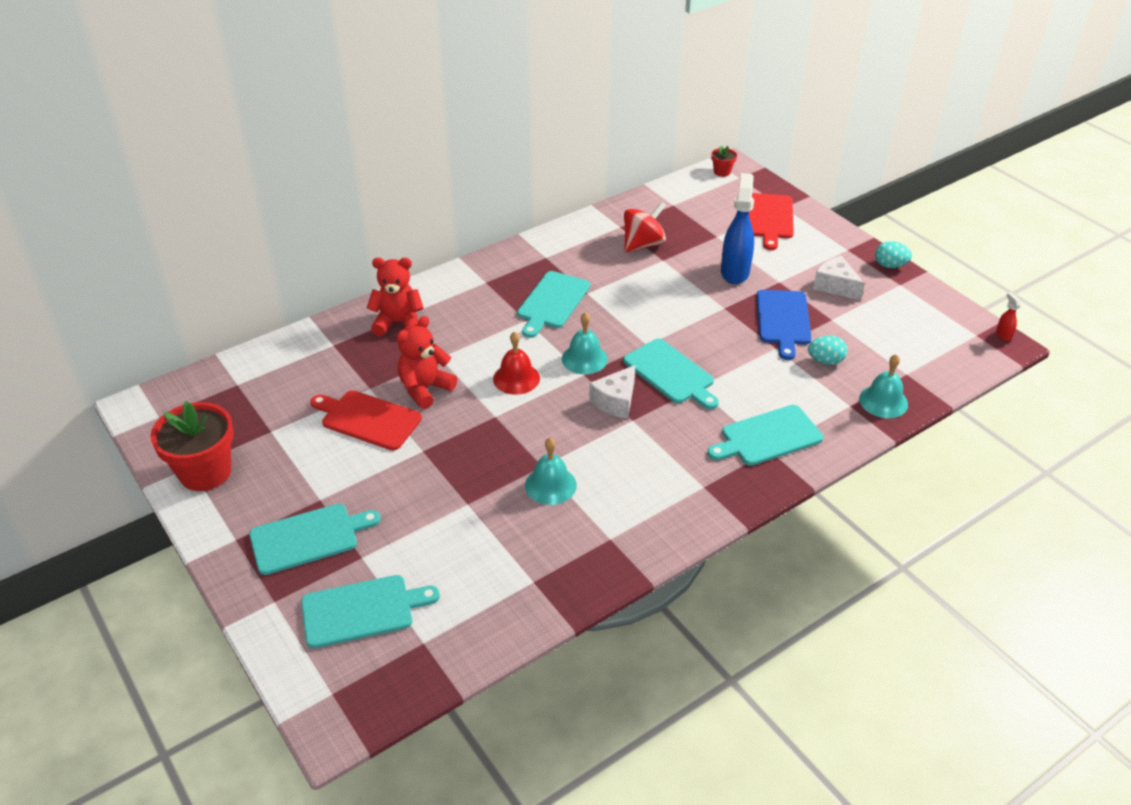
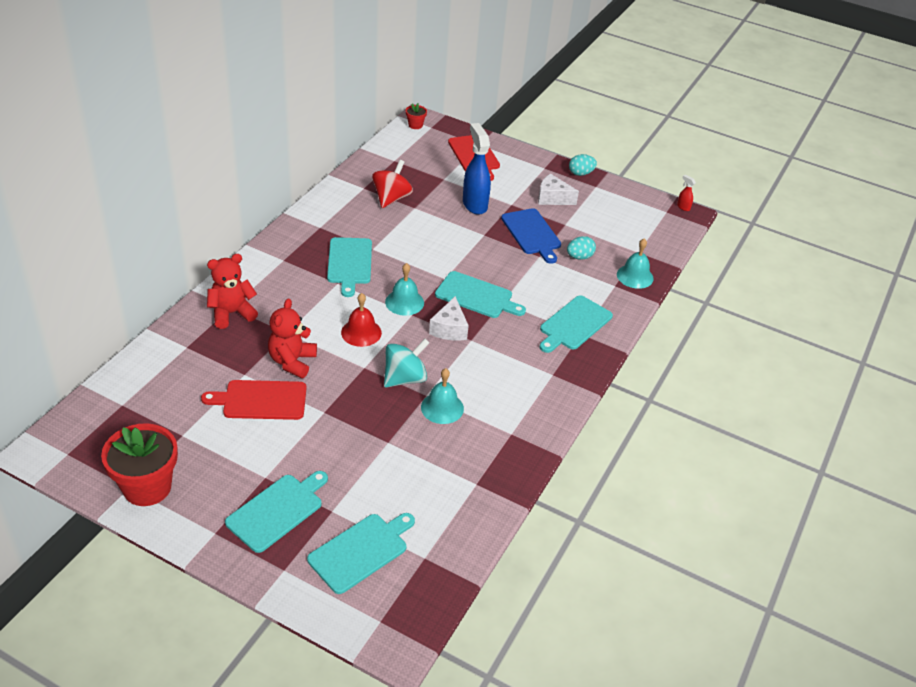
camera: 30 degrees left, 0 degrees up
none -> turquoise spinning top [384,339,430,388]

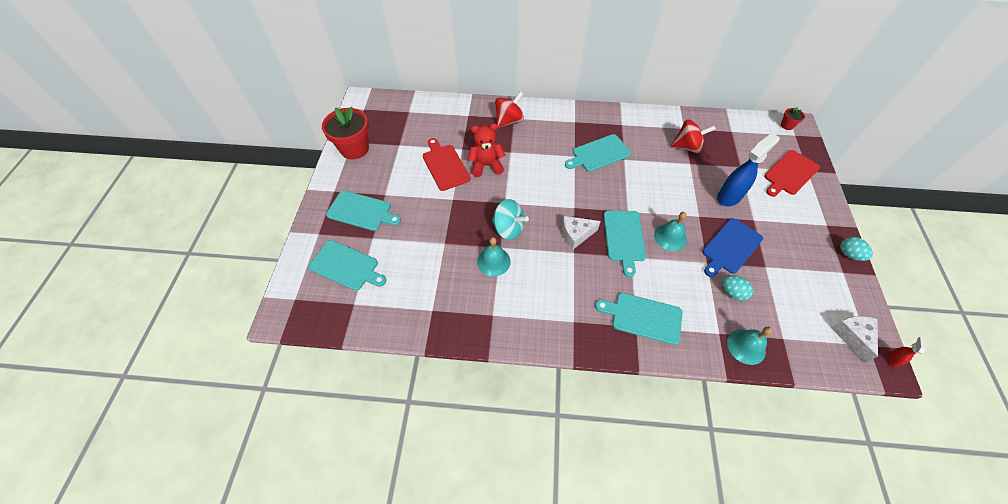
camera: 70 degrees right, 15 degrees up
red teddy bear [207,254,258,329] -> red spinning top [495,92,524,128]
red bell [341,293,382,347] -> none
turquoise bell [385,263,424,316] -> turquoise bell moved to [654,212,687,251]
white cheese [538,174,579,205] -> white cheese moved to [831,316,878,363]

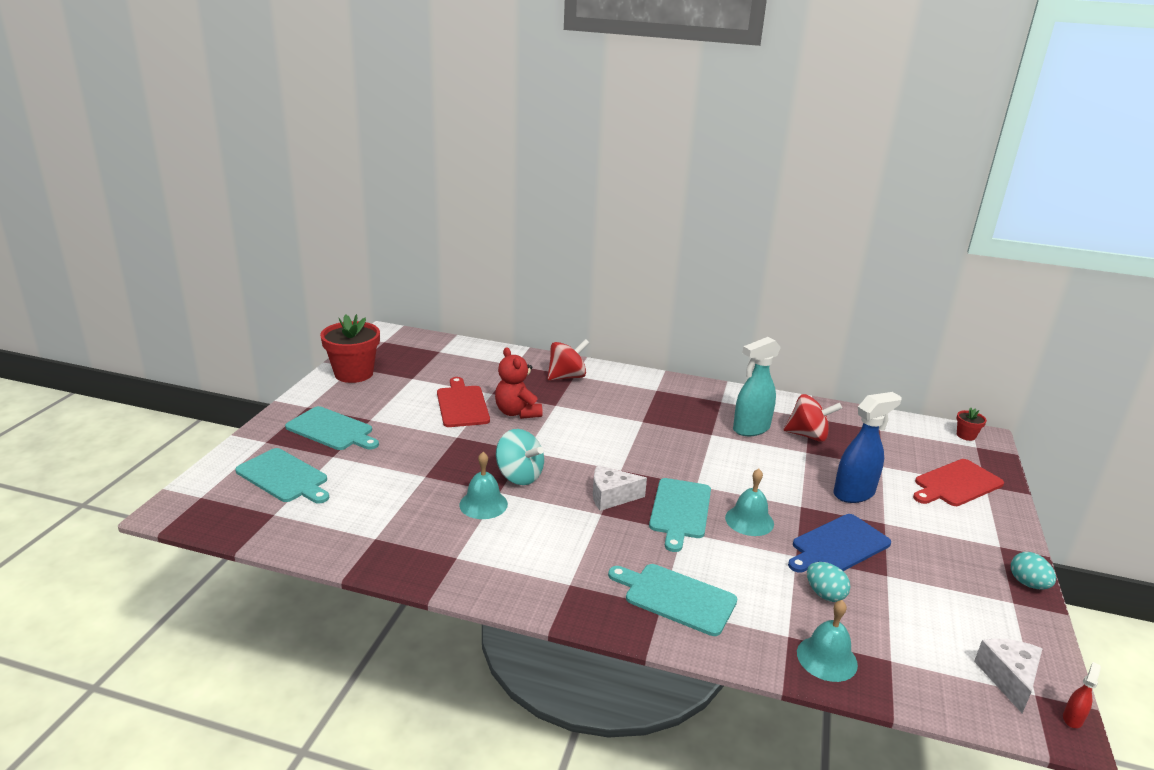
camera: 10 degrees right, 30 degrees down
red teddy bear [468,123,506,177] -> red teddy bear turned 120 degrees counterclockwise [495,347,543,419]
turquoise cutting board [565,134,631,172] -> none
none -> turquoise spray bottle [733,337,781,436]

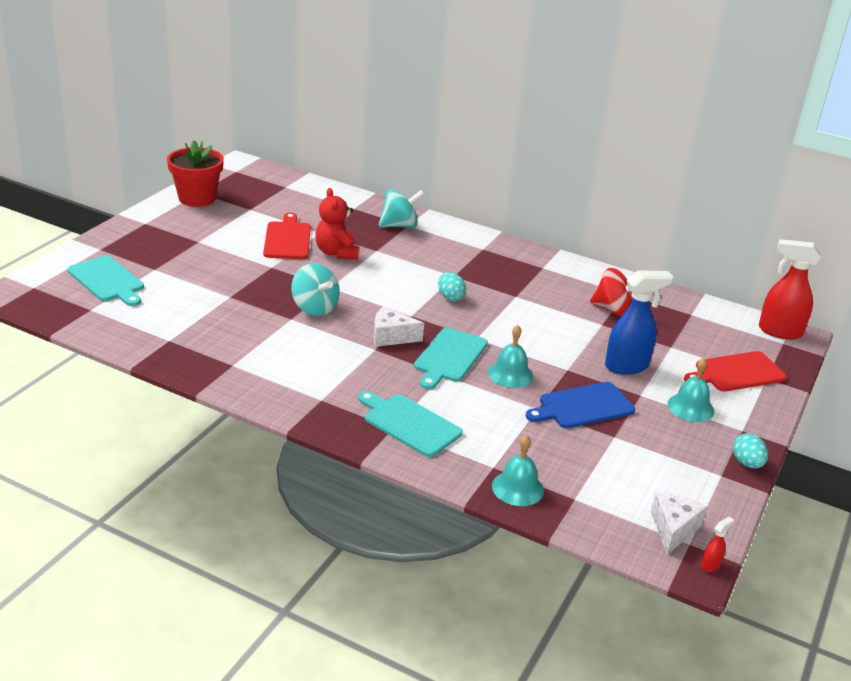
camera: 10 degrees right, 5 degrees up
turquoise cutting board [285,406,379,450] -> none
turquoise bell [459,452,508,519] -> turquoise bell moved to [667,358,714,422]
red spinning top [547,339,589,381] -> turquoise spinning top [379,190,425,228]
turquoise spray bottle [733,337,781,436] -> none
turquoise egg [807,562,850,602] -> turquoise egg moved to [438,272,466,301]
red flower pot [956,407,987,441] -> red spray bottle [759,239,821,340]

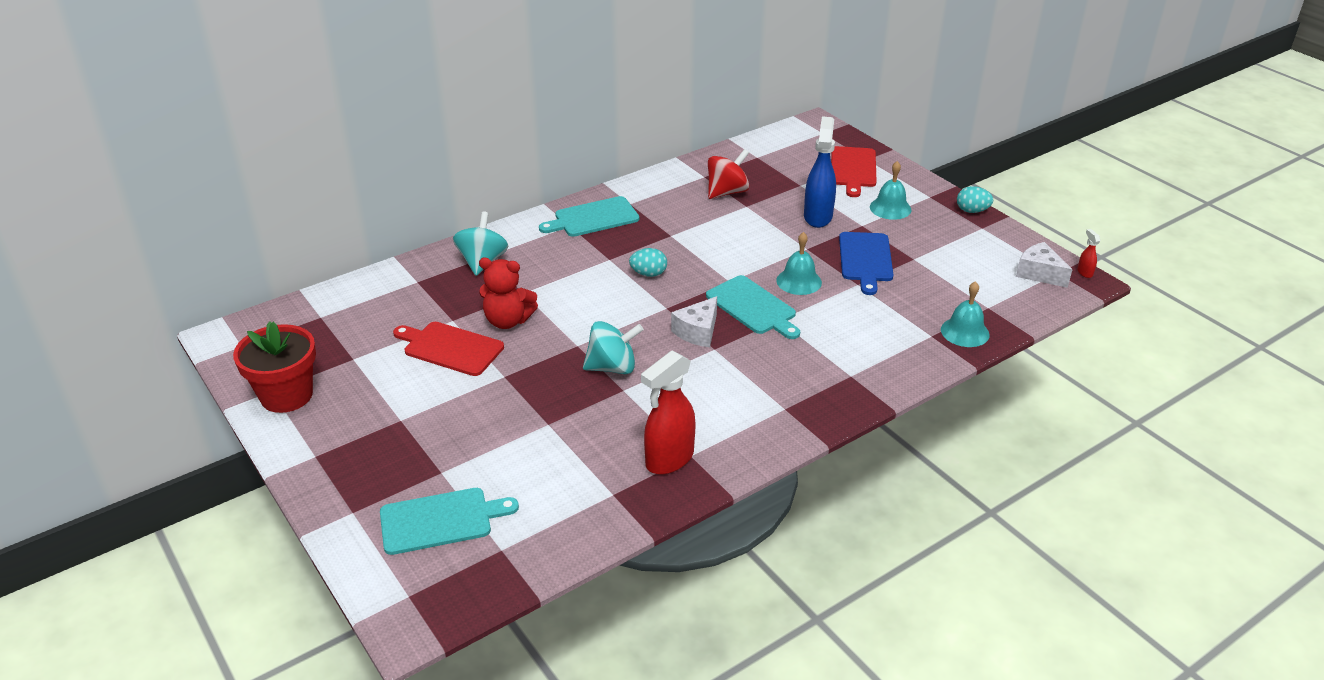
camera: 60 degrees left, 5 degrees up
turquoise cutting board [358,391,463,457] -> turquoise cutting board moved to [539,196,639,237]
red spray bottle [759,239,821,340] -> red spray bottle moved to [641,351,696,474]

